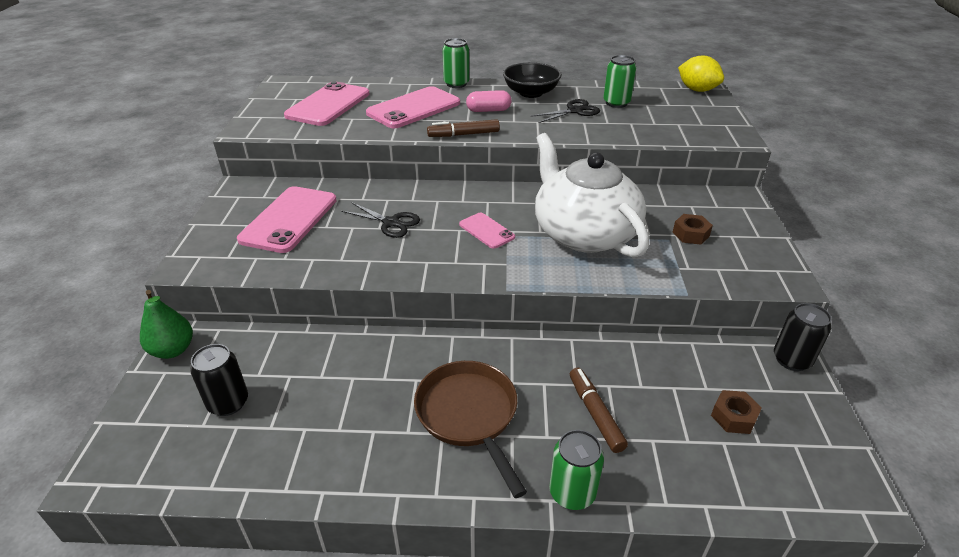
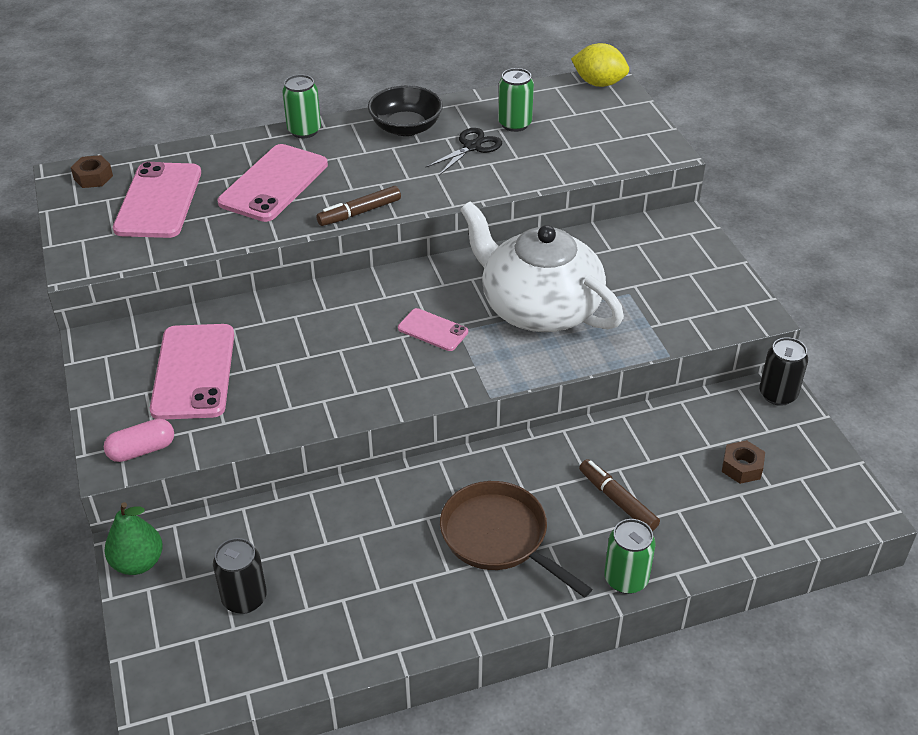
camera: 20 degrees left, 5 degrees up
black scissors [341,202,420,238] -> none
pink capsule [466,90,511,112] -> pink capsule moved to [104,419,174,462]
brown nut [672,214,713,245] -> brown nut moved to [71,155,113,188]

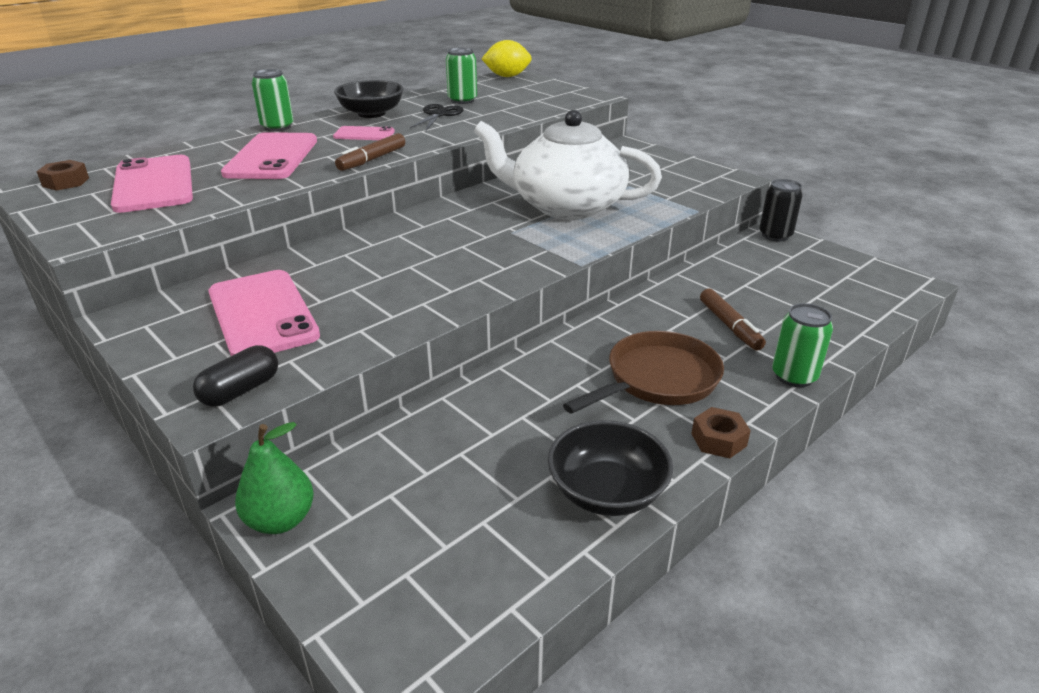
camera: 25 degrees left, 10 degrees down
pink capsule [104,419,174,462] -> black capsule [193,345,278,407]
black can [213,538,267,614] -> none
pink phone [398,308,468,351] -> pink phone moved to [333,126,395,140]
brown pan [440,481,592,598] -> brown pan turned 120 degrees clockwise [563,331,724,414]
brown marker [579,459,660,531] -> brown marker turned 135 degrees counterclockwise [700,289,766,350]
brown nut [722,440,765,484] -> brown nut moved to [691,407,751,458]
none -> black bowl [548,420,673,516]

